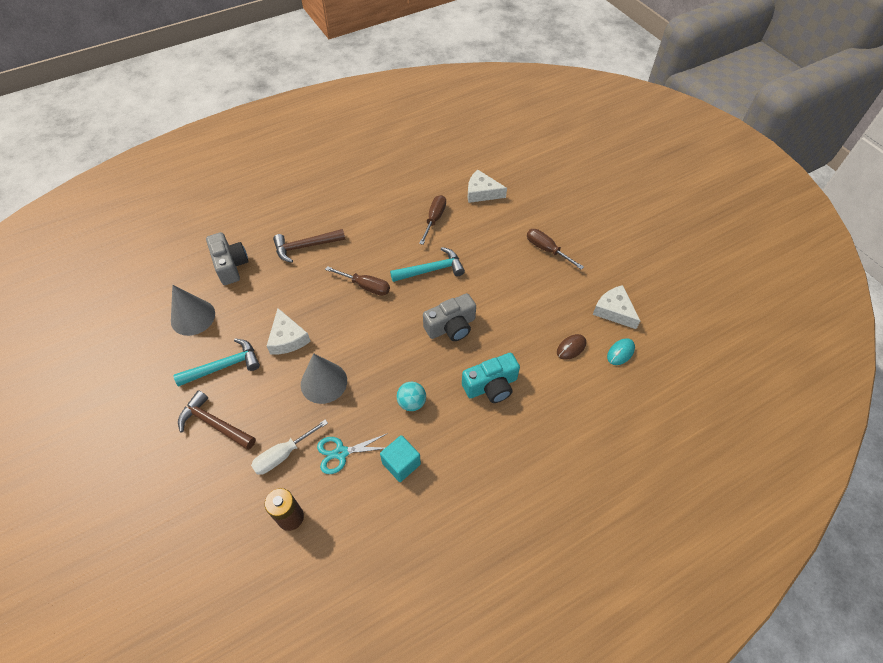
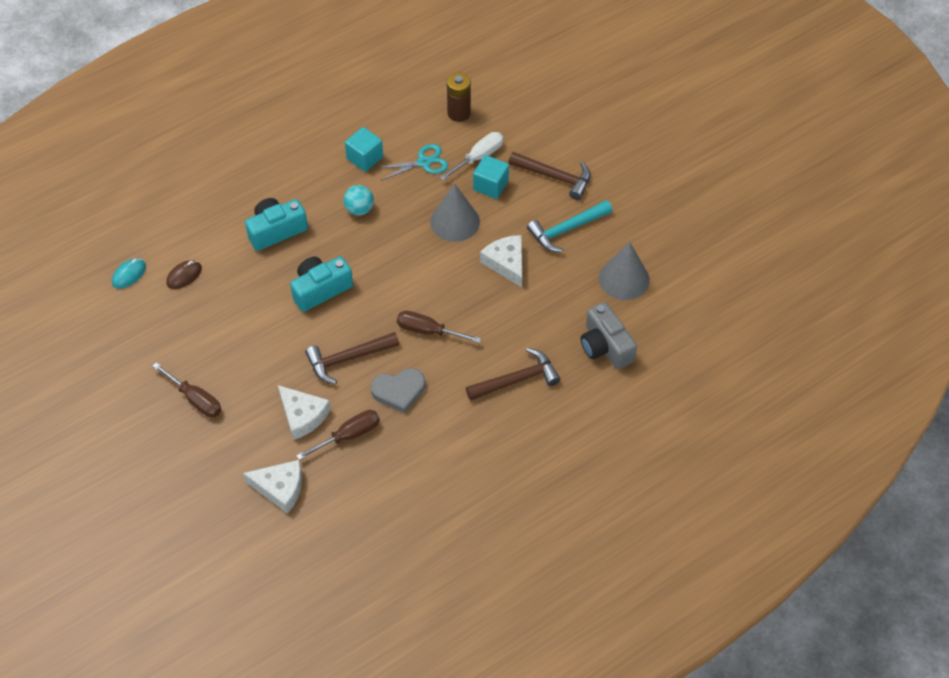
camera: 175 degrees right, 0 degrees up
turquoise hammer [390,247,465,282] -> brown hammer [305,332,399,384]
brown screwdriver [419,195,446,245] -> brown screwdriver turned 135 degrees counterclockwise [296,410,380,460]
grey camera [423,293,476,341] -> turquoise camera [290,256,353,312]
white cheese [593,285,640,329] -> white cheese moved to [278,385,331,440]
none -> grey heart [371,368,425,414]
none -> turquoise cube [473,155,509,199]

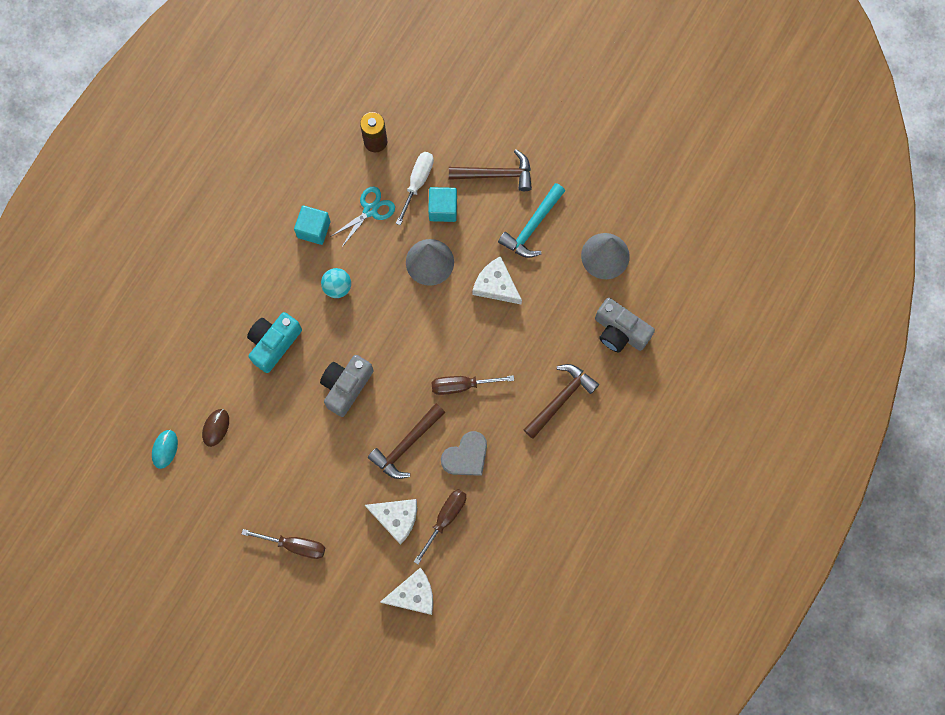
camera: 25 degrees left, 20 degrees up
turquoise camera [290,256,353,312] -> grey camera [320,355,374,417]

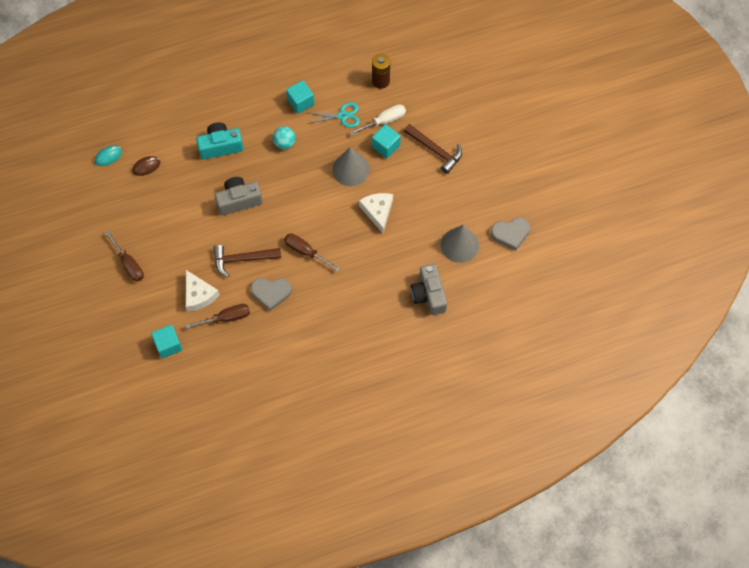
camera: 40 degrees right, 10 degrees down
white cheese [380,567,433,615] -> turquoise cube [151,325,182,359]
turquoise hammer [498,183,565,258] -> none
brown hammer [523,364,599,439] -> none
none -> grey heart [491,218,530,251]

